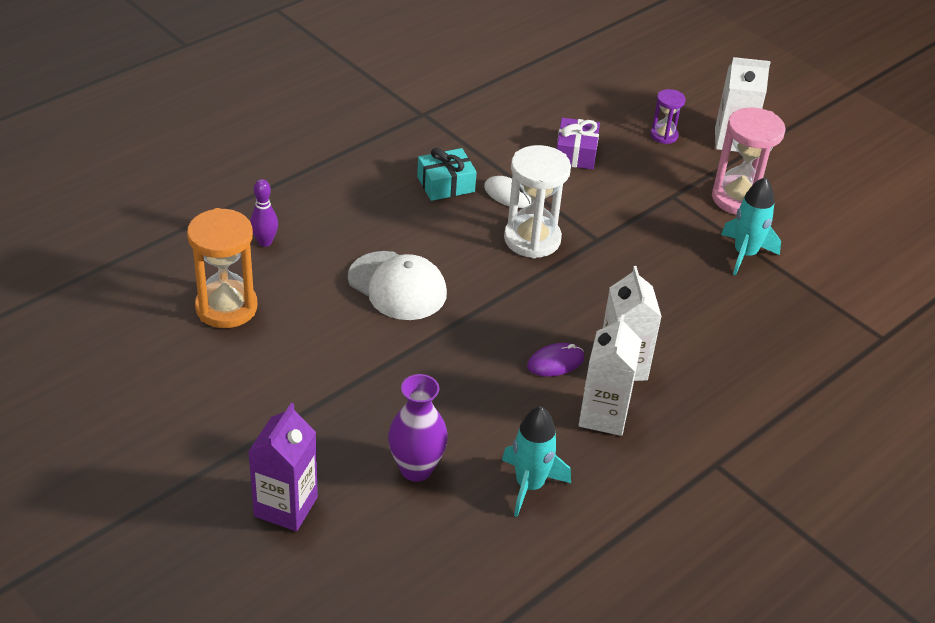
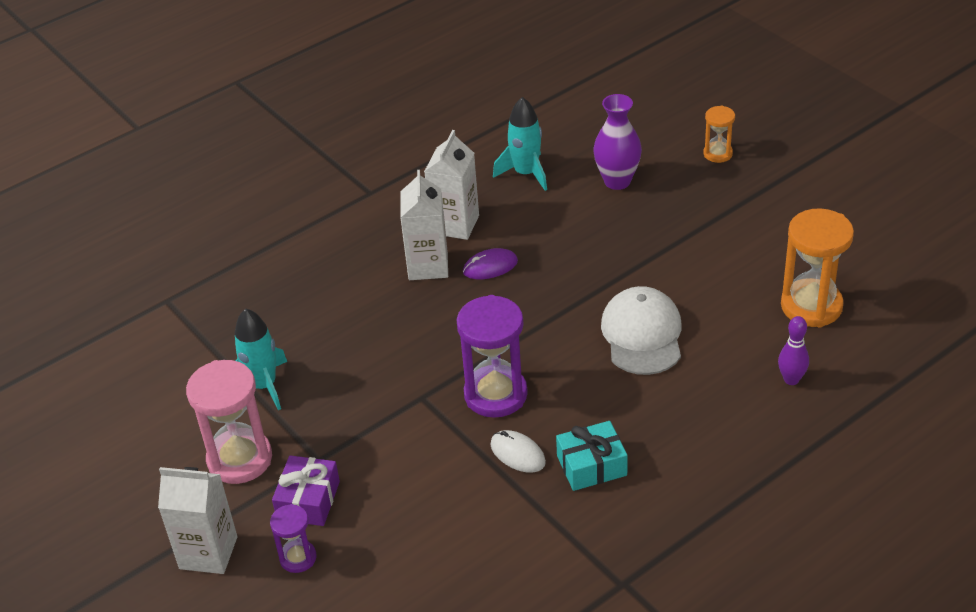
camera: 170 degrees left, 0 degrees up
purple carton [248,403,318,531] -> orange hourglass [703,106,735,163]
white cap [348,251,447,320] -> white cap turned 45 degrees clockwise [601,286,682,375]
white hourglass [504,145,571,259] -> purple hourglass [457,295,528,418]
purple gift [557,118,600,170] -> purple gift moved to [272,455,340,526]

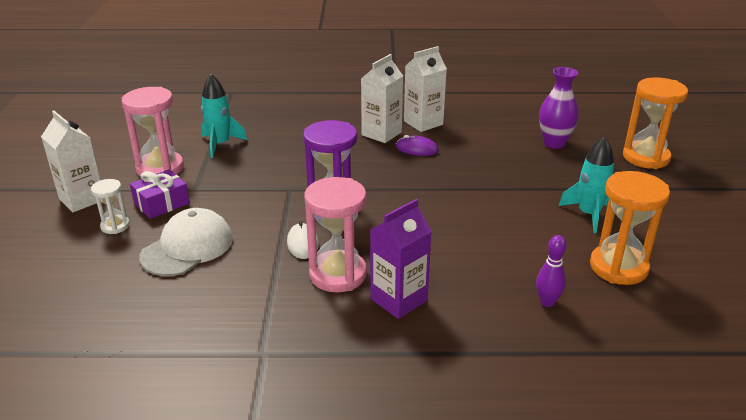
camera: 35 degrees right, 10 degrees down
purple hourglass [270,504,316,573] -> white hourglass [91,179,130,234]
turquoise rocket [493,97,547,191] -> turquoise rocket moved to [559,136,614,233]
turquoise gift [556,421,628,491] -> pink hourglass [304,177,367,293]
white cap [601,286,682,375] -> white cap moved to [139,208,233,276]
orange hourglass [703,106,735,163] -> orange hourglass [623,77,688,169], size x1.88
none -> purple carton [370,199,432,319]

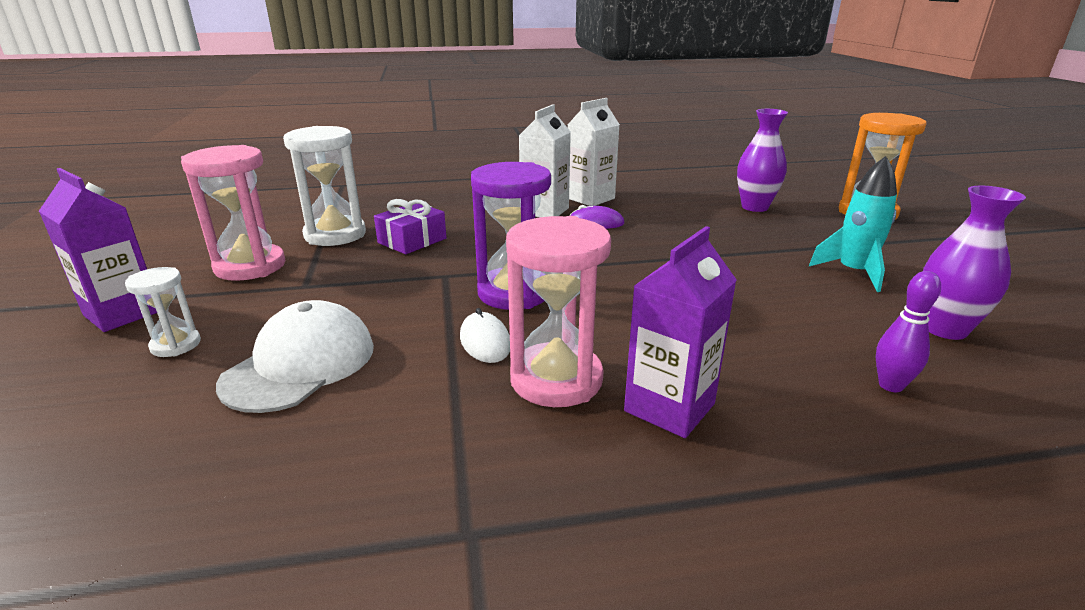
camera: 10 degrees left, 5 degrees down
white carton [41,111,100,212] -> purple carton [39,168,157,332]
purple gift [130,169,190,219] -> purple gift moved to [374,199,446,254]
turquoise rocket [201,74,247,158] -> white hourglass [283,126,366,246]
orange hourglass [590,171,670,285] -> purple vase [923,186,1026,340]

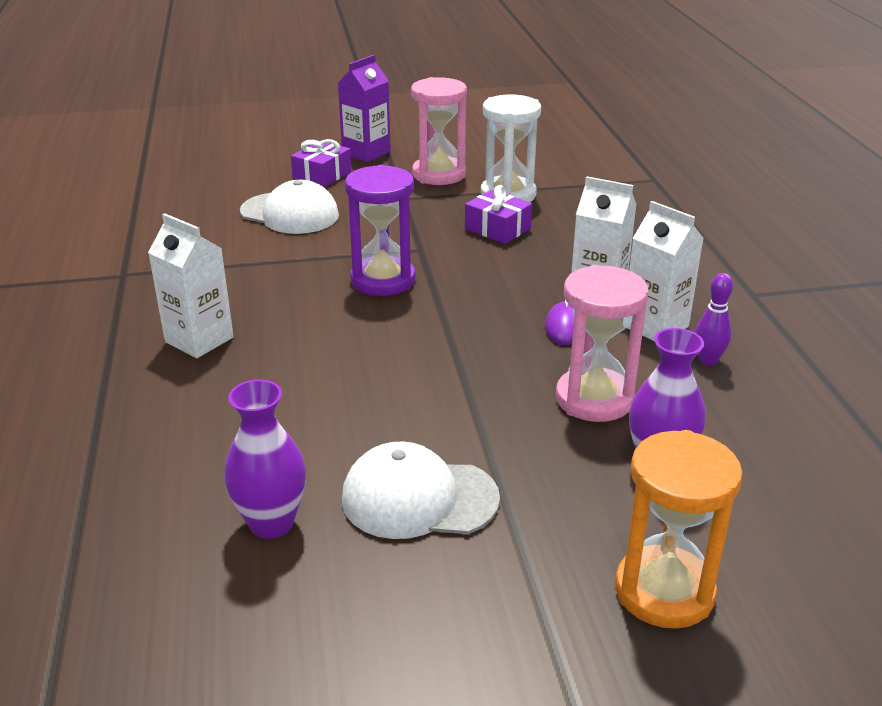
camera: 90 degrees right, 5 degrees up
white hourglass [125,267,201,357] -> purple gift [291,139,351,188]
white mouse [460,308,510,363] -> none
pink hourglass [506,216,611,407] -> pink hourglass moved to [556,265,649,422]
purple carton [624,226,737,438] -> white carton [148,213,234,358]
turquoise rocket [809,156,897,292] -> white cap [342,442,500,539]
purple bowling pin [876,271,941,392] -> purple bowling pin moved to [695,273,733,366]

